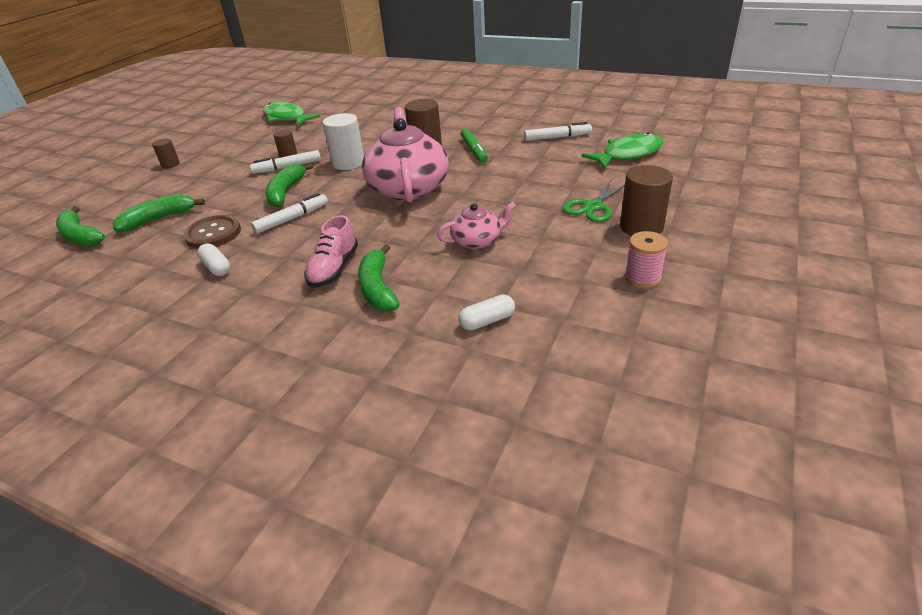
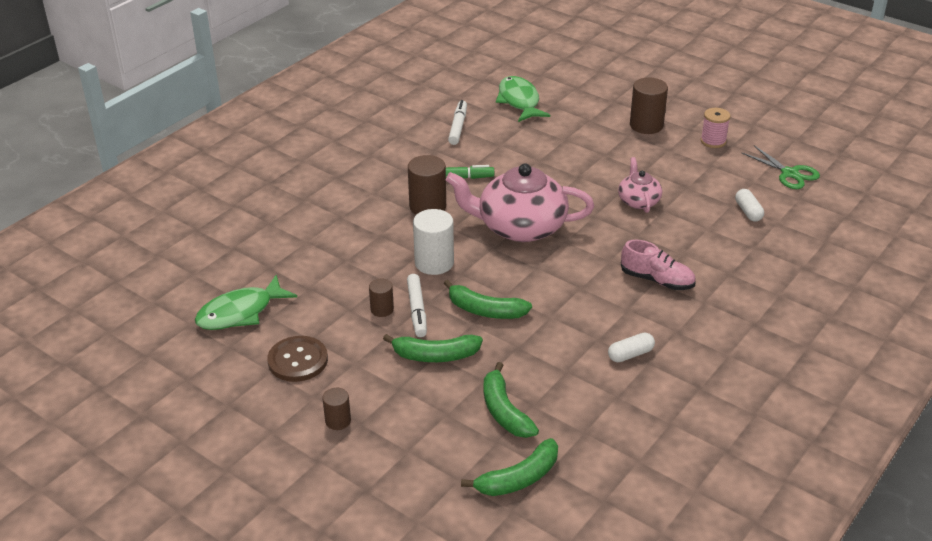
camera: 80 degrees left, 0 degrees up
brown button [183,215,241,249] -> brown button moved to [267,336,328,382]
white marker [251,193,328,234] -> none
green banana [358,244,400,312] -> green banana moved to [383,334,483,362]
green scissors [563,179,625,222] -> green scissors moved to [742,145,820,189]

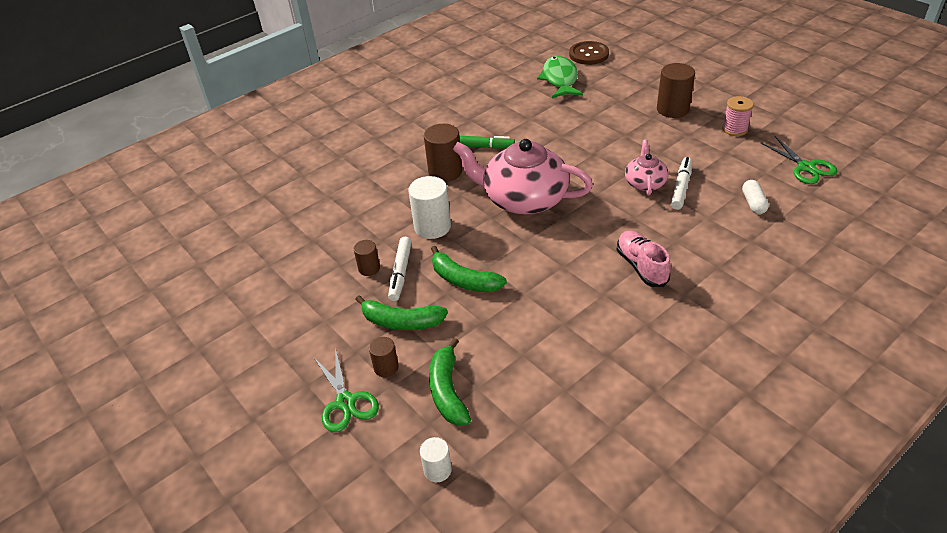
camera: 15 degrees right, 5 degrees up
green fish [195,275,297,330] -> none
brown button [267,336,328,382] -> brown button moved to [569,41,609,65]
brown cylinder [323,388,351,430] -> brown cylinder moved to [369,337,399,377]
white marker [448,100,467,145] -> white marker moved to [671,157,692,210]
green banana [461,438,558,496] -> white cylinder [420,437,452,482]
white capsule [608,333,655,362] -> none
pink shoe [621,240,696,290] -> pink shoe turned 150 degrees counterclockwise [617,231,671,287]
none -> green scissors [314,348,379,432]

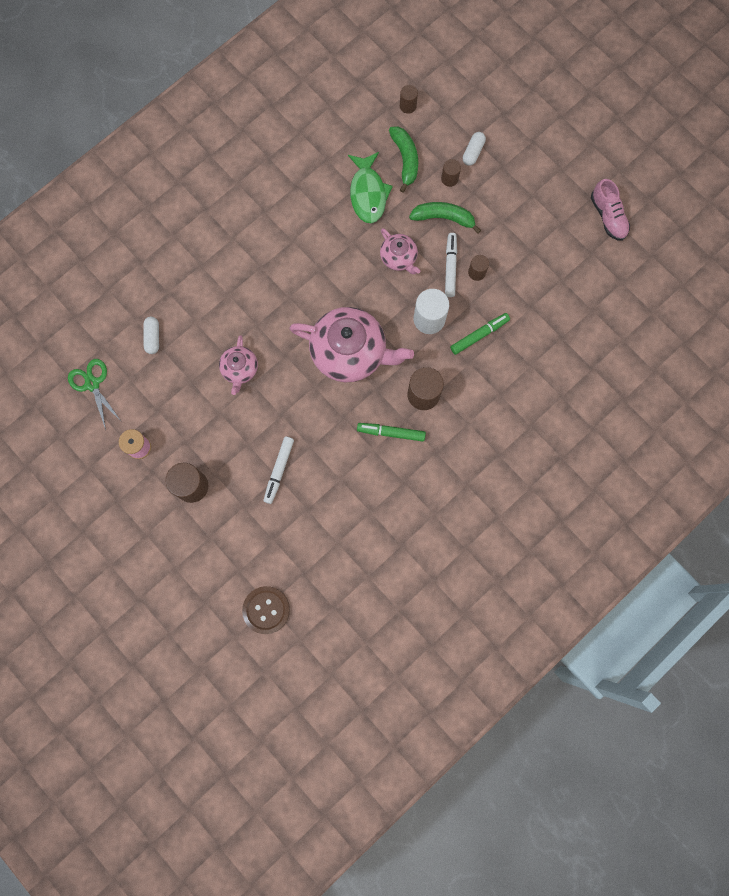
camera: 175 degrees right, 35 degrees up
green scissors [314,348,379,432] -> white capsule [463,132,486,166]
white cylinder [420,437,452,482] -> brown cylinder [400,85,418,114]
green banana [431,246,507,292] -> pink teapot [380,228,421,274]
green fish [537,56,583,98] -> green fish moved to [348,152,393,223]
pink shoe [617,231,671,287] -> pink shoe moved to [591,179,630,241]
white marker [671,157,692,210] -> white marker moved to [263,437,294,504]
none -> green marker [450,313,510,355]

